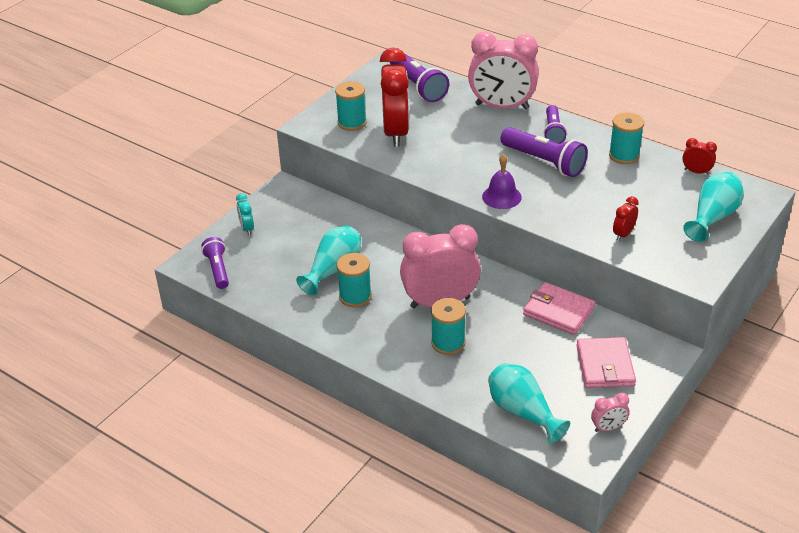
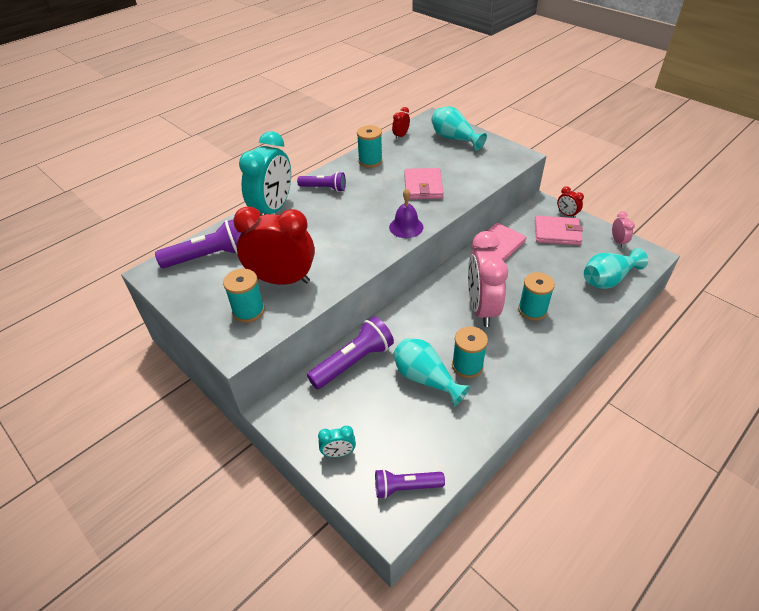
camera: 80 degrees left, 5 degrees up
pink clock [468,32,539,109] -> turquoise clock [239,131,291,216]
purple flashlight [500,127,588,177] -> purple flashlight moved to [307,316,394,389]
red clock [613,196,639,241] -> red clock moved to [557,186,584,218]
none -> pink wallet [404,168,444,199]

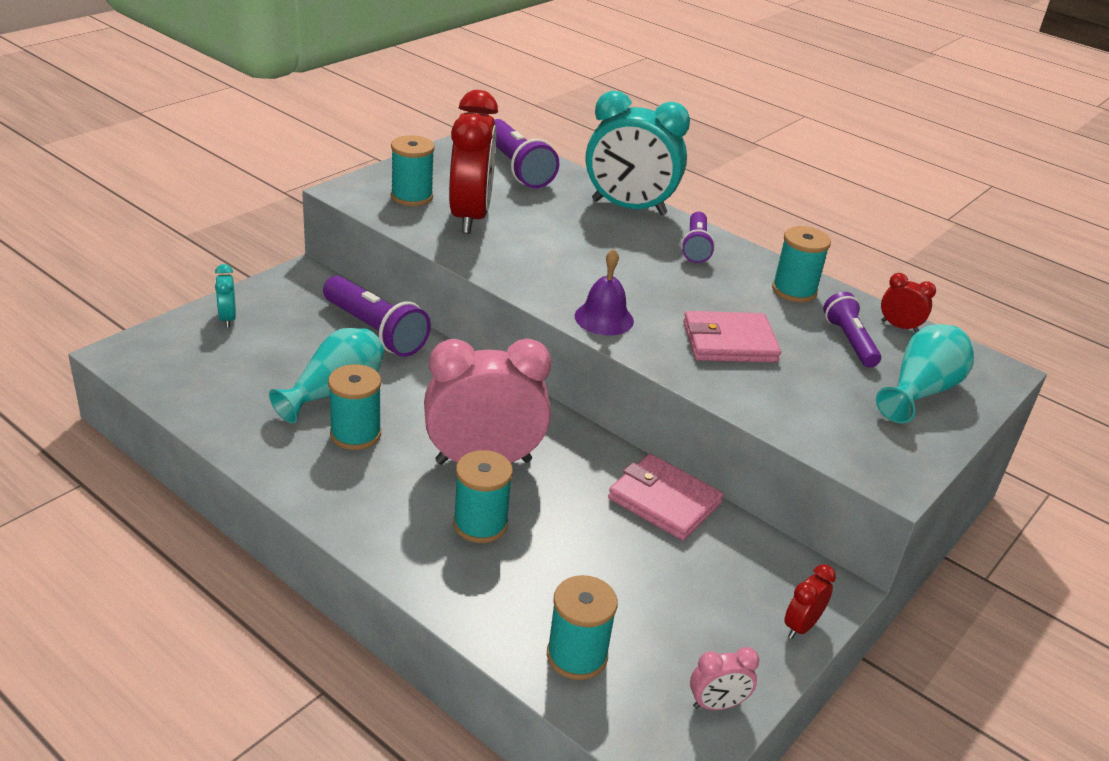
camera: 80 degrees right, 10 degrees down
purple flashlight [375,469,445,499] -> purple flashlight moved to [823,292,881,367]
pink wallet [535,216,583,245] -> none
turquoise vase [584,248,648,289] -> turquoise spool [547,575,618,680]

